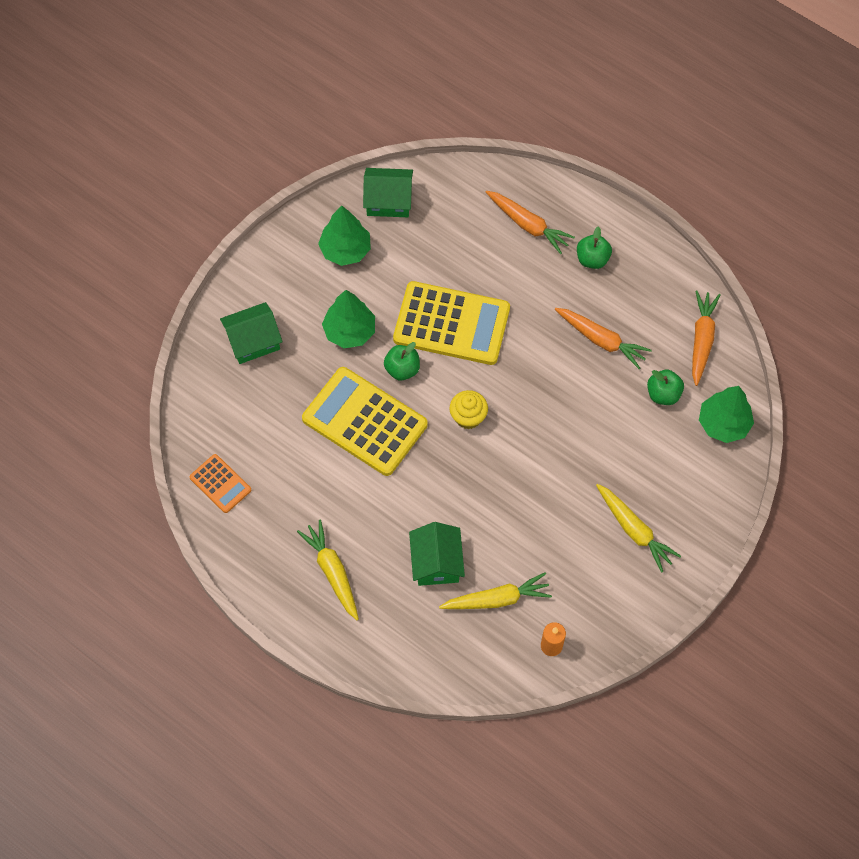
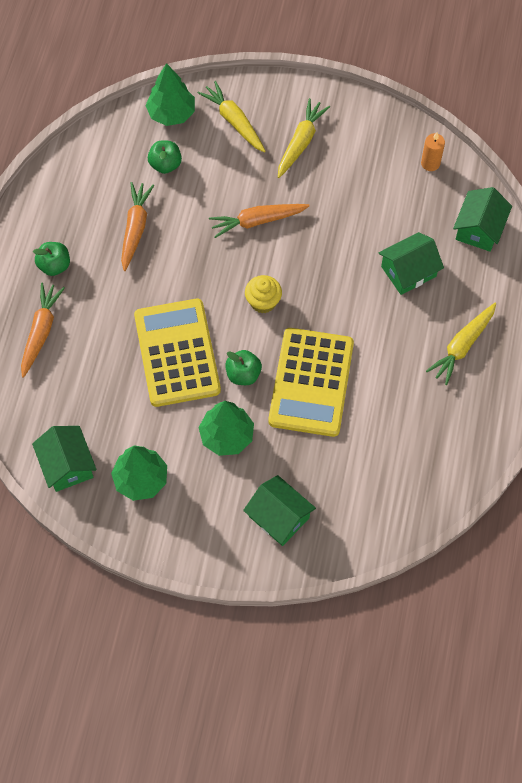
camera: 115 degrees left, 0 degrees up
orange calculator [190,454,251,513] -> none
yellow carrot [439,572,552,609] -> yellow carrot moved to [197,81,266,153]
orange carrot [692,290,720,386] -> orange carrot moved to [209,204,310,238]
none -> green house [453,187,512,252]

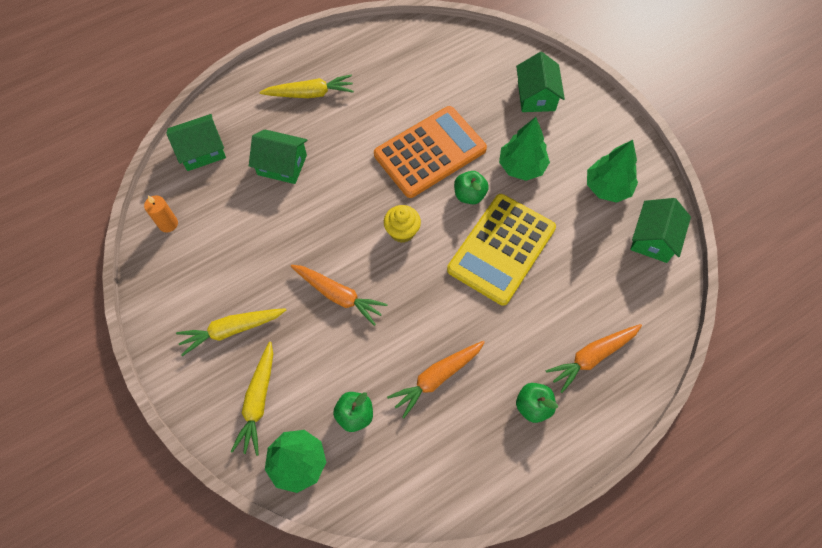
camera: 135 degrees left, 0 degrees up
yellow calculator [268,328,354,437] -> orange calculator [374,106,487,198]

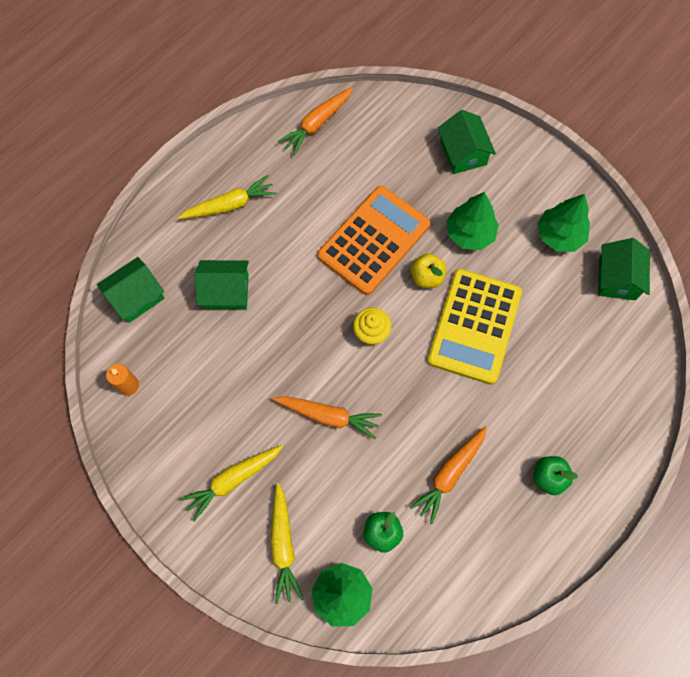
camera: 15 degrees left, 5 degrees up
green apple [454,171,489,204] -> yellow apple [411,253,446,288]
orange carrot [545,324,642,393] -> orange carrot moved to [278,87,353,155]

